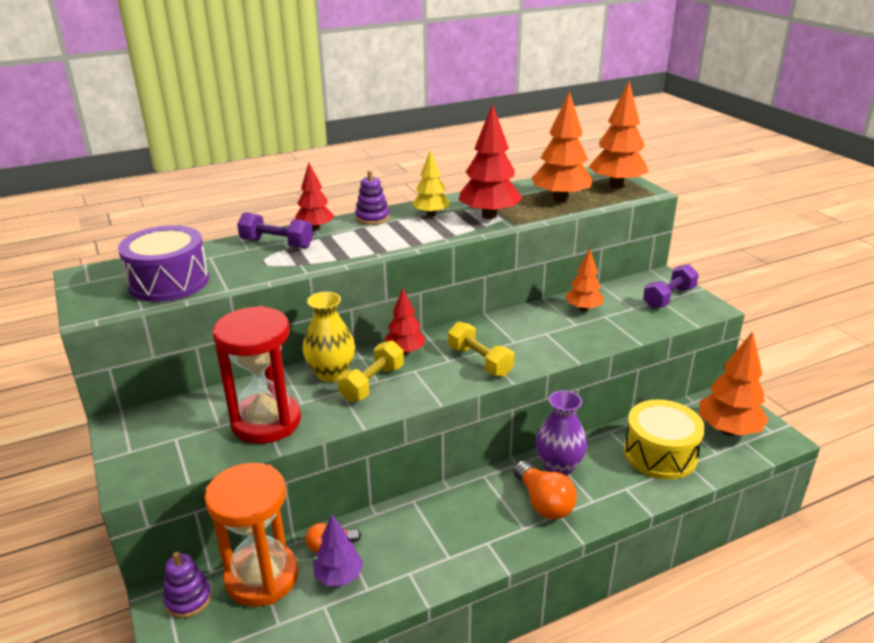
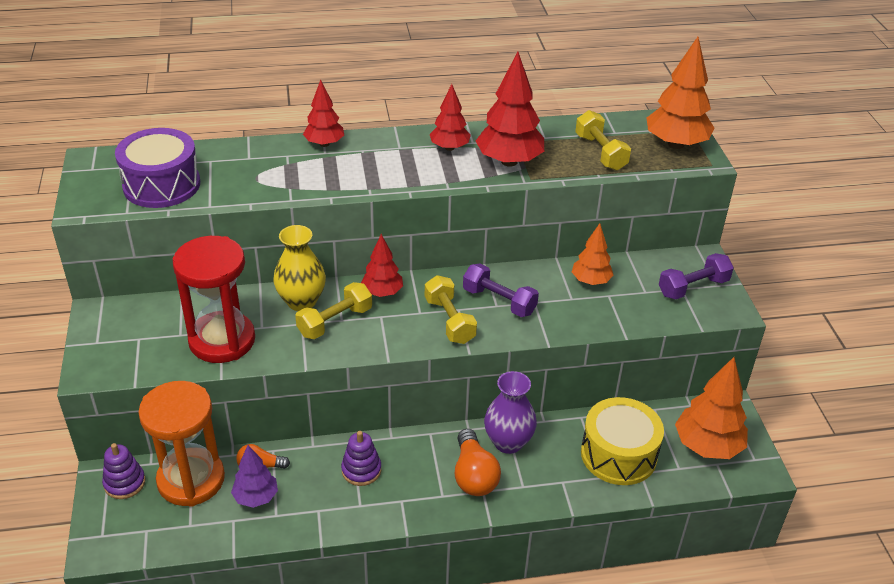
camera: 15 degrees right, 10 degrees up
purple dumbbell [237,212,313,249] -> purple dumbbell moved to [463,264,539,317]
purple stacking toy [355,170,390,225] -> purple stacking toy moved to [341,431,381,486]
yellow tree [412,150,450,217] -> red tree [430,84,471,151]
orange tree [532,91,593,202] -> yellow dumbbell [575,110,631,171]

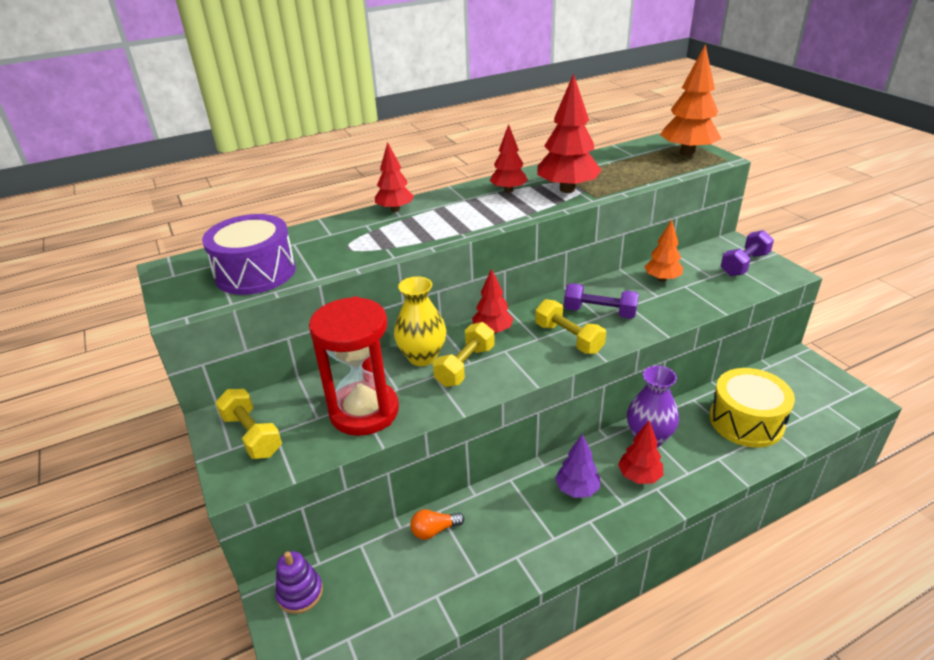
camera: 15 degrees left, 5 degrees down
orange hourglass [138,381,225,507] -> none
purple tree [231,445,278,508] -> purple tree moved to [555,434,600,498]
purple stacking toy [341,431,381,486] -> none
orange light bulb [454,429,501,496] -> red tree [618,421,663,484]
yellow dumbbell [575,110,631,171] -> yellow dumbbell moved to [215,389,282,459]
orange tree [675,357,748,459] -> none

